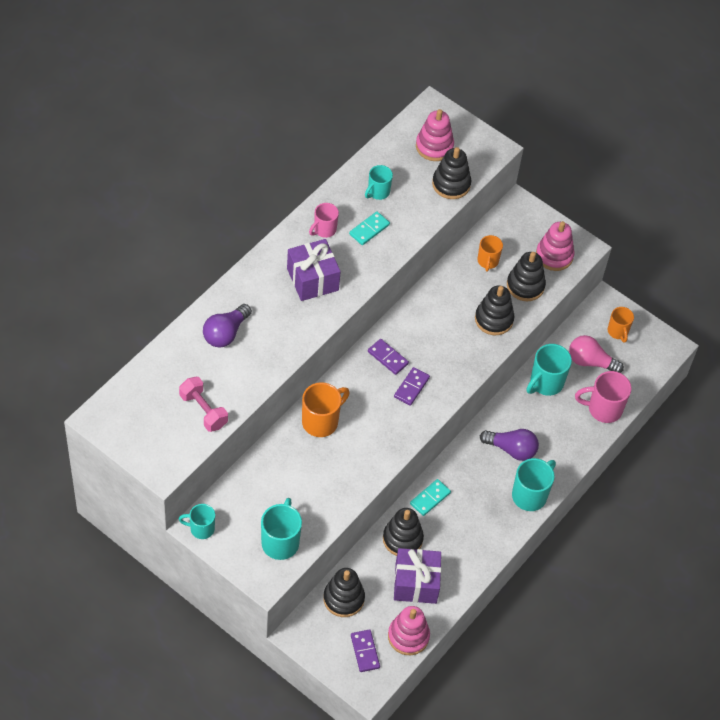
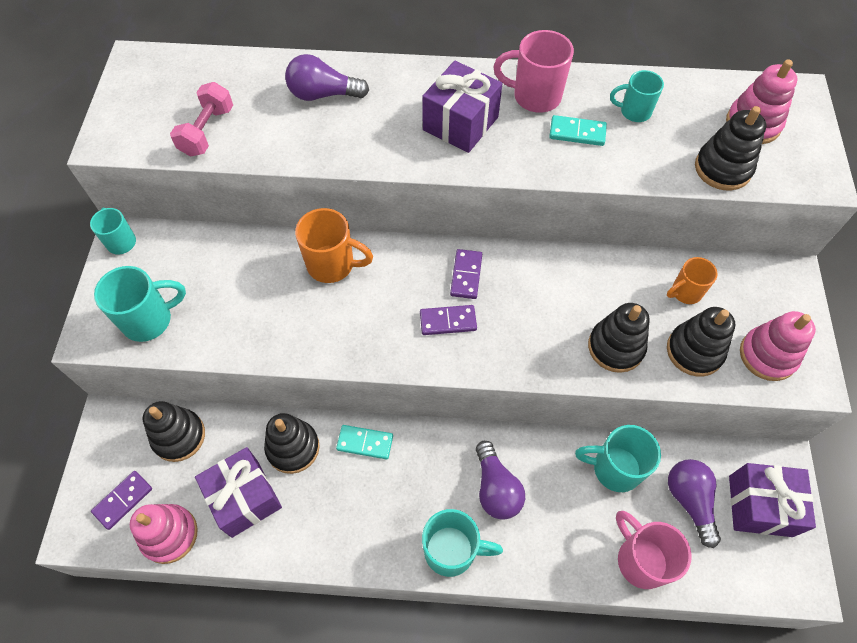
camera: 60 degrees right, 5 degrees up
pink mug [309,203,339,238] -> pink mug [493,30,574,113], size x1.57
pink light bulb [569,335,624,373] -> purple light bulb [668,459,721,548]
orange mug [608,307,634,343] -> purple gift [729,463,816,537]

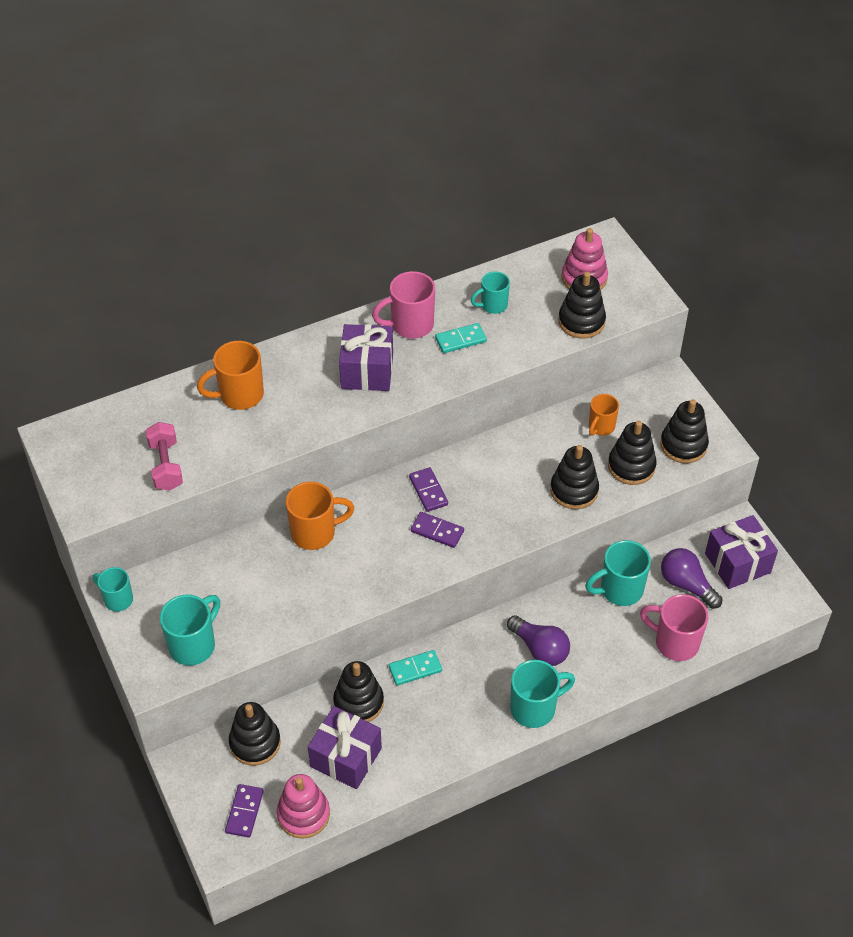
camera: 30 degrees left, 10 degrees down
purple light bulb [285,54,369,101] -> orange mug [197,341,264,410]
purple domino [420,305,477,335] -> purple domino turned 60 degrees clockwise [411,512,464,548]
pink stacking toy [740,311,816,381] -> black stacking toy [660,399,709,463]

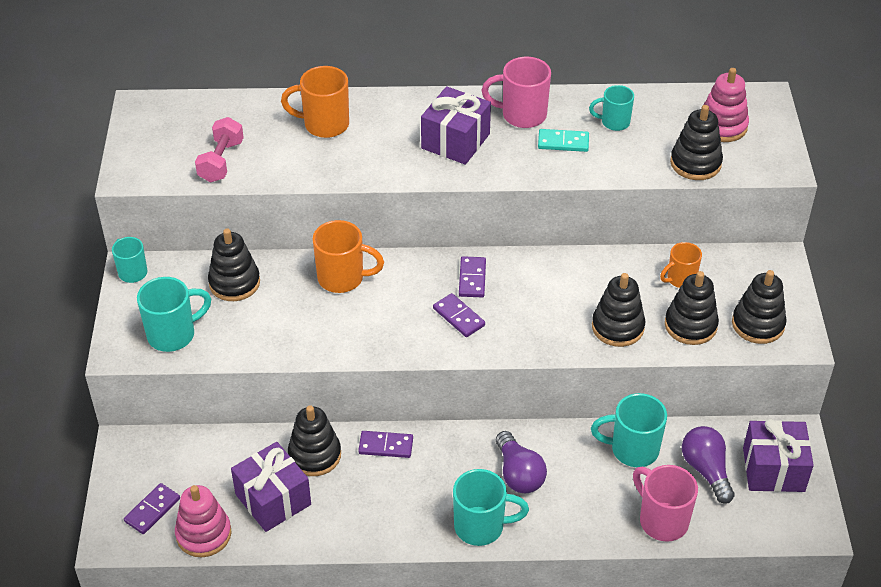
camera: 25 degrees right, 5 degrees down
black stacking toy [229,702,281,766] -> black stacking toy moved to [208,229,260,301]
turquoise domino [389,650,442,686] -> purple domino [358,431,413,458]

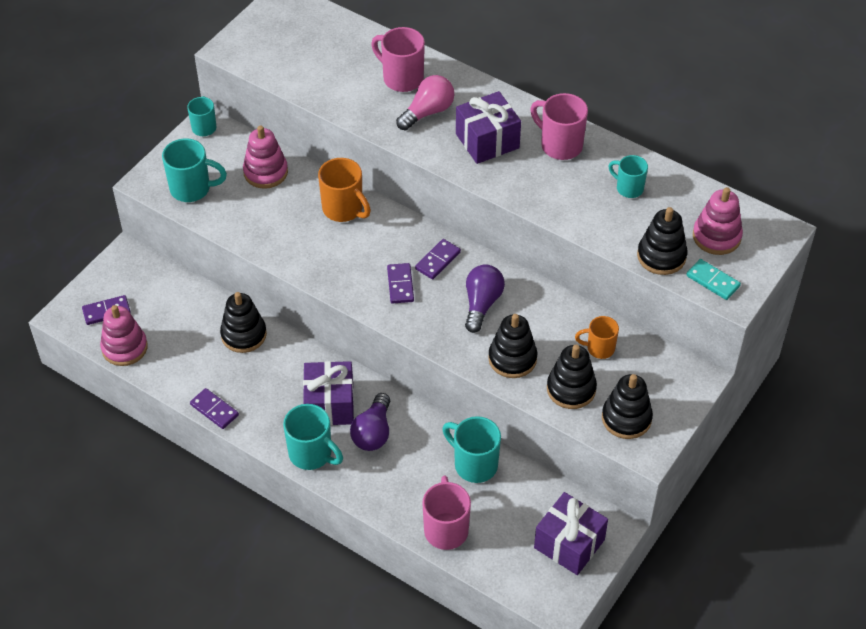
camera: 35 degrees right, 5 degrees up
pink dumbbell [195,117,244,182] -> none
black stacking toy [208,229,260,301] -> pink stacking toy [243,125,288,189]
purple gift [231,442,311,532] -> purple gift moved to [303,361,354,426]
orange mug [281,66,349,138] -> pink mug [371,27,425,92]
purple domino [358,431,413,458] -> purple domino moved to [190,388,239,429]
turquoise domino [538,129,589,152] -> turquoise domino moved to [686,259,741,300]
purple light bulb [682,426,735,504] -> purple light bulb moved to [465,264,505,333]
none -> pink light bulb [396,75,455,131]

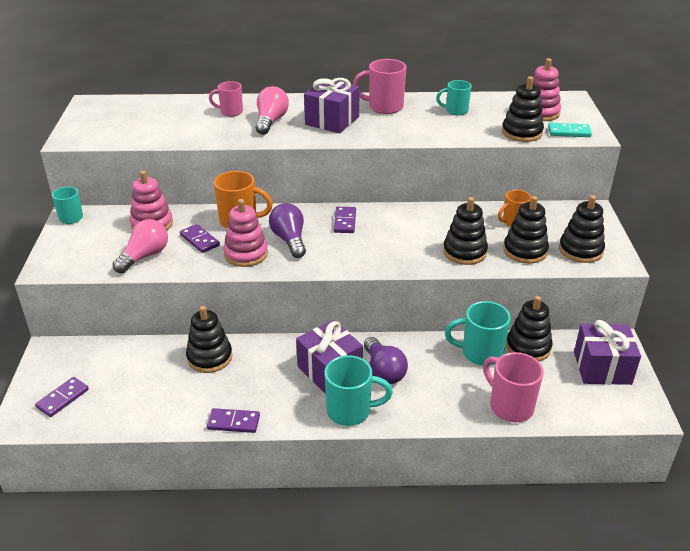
camera: 35 degrees left, 15 degrees down
pink stacking toy [100,305,148,366] -> pink stacking toy moved to [223,199,268,267]
turquoise mug [162,138,227,202] -> none
pink mug [371,27,425,92] -> pink mug [209,81,243,117], size x0.64
purple domino [387,263,414,304] -> purple domino moved to [180,224,220,253]
purple light bulb [465,264,505,333] -> purple light bulb moved to [269,203,306,258]
none -> pink light bulb [112,219,168,273]
none -> black stacking toy [506,296,552,361]

